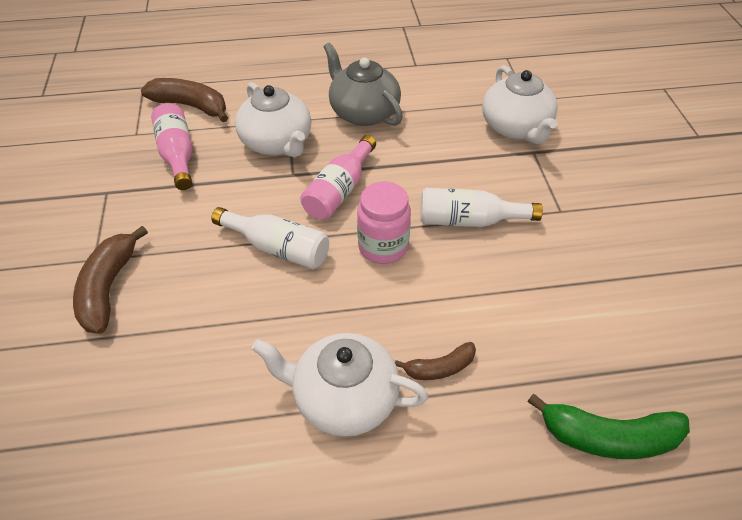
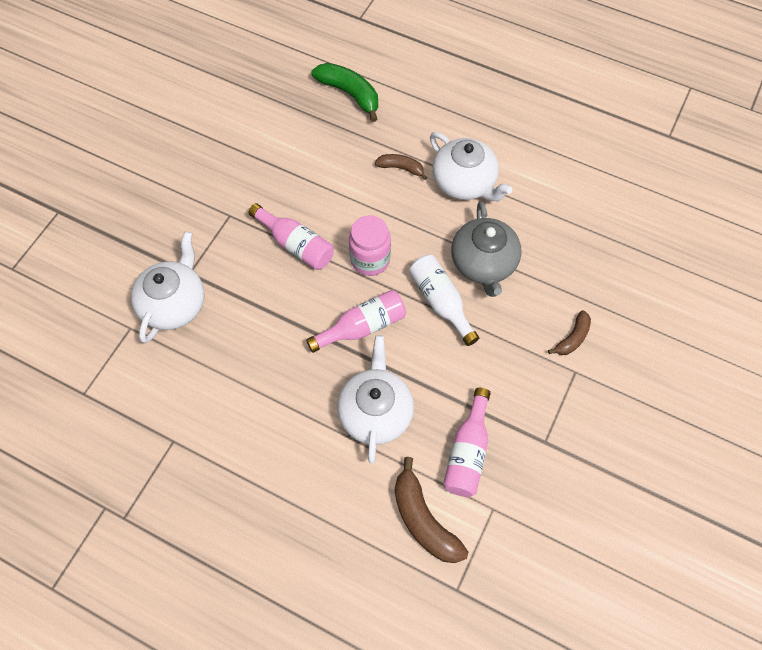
camera: 145 degrees left, 15 degrees up
brown banana [73,226,148,334] -> brown banana [548,310,591,355], size x0.58
grey teapot [324,43,403,126] -> grey teapot moved to [451,201,522,297]
white bottle [420,188,543,227] -> pink bottle [249,203,334,270]

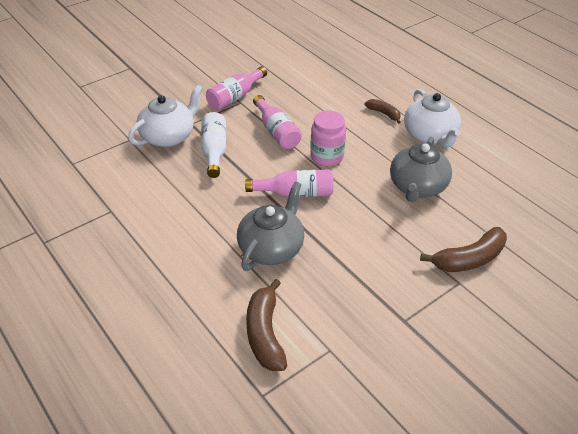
camera: 25 degrees right, 20 degrees down
green banana [311,63,378,122] -> none
white teapot [337,335,414,464] -> grey teapot [237,182,304,271]
white bottle [409,255,479,346] -> white bottle moved to [201,112,226,178]
pink bottle [443,388,491,497] -> pink bottle moved to [206,66,267,110]
brown banana [548,310,591,355] -> brown banana [420,227,507,272], size x1.71

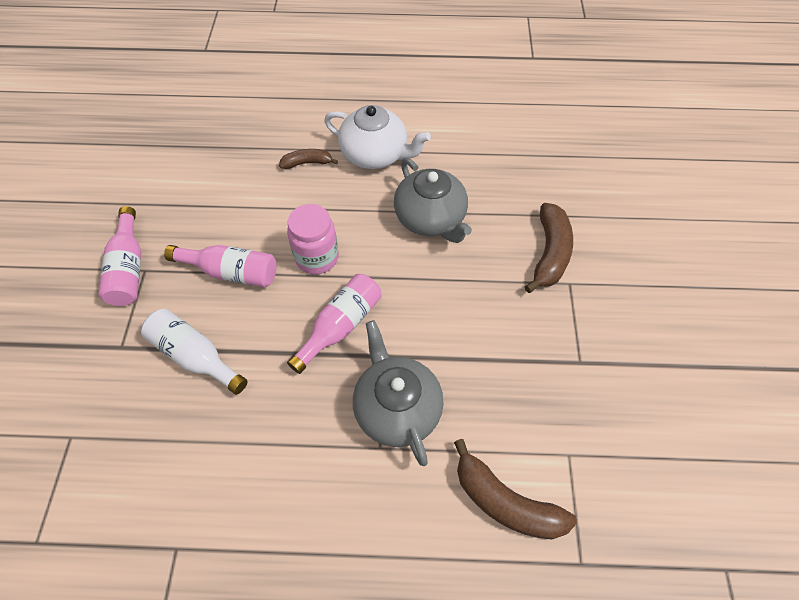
camera: 50 degrees left, 15 degrees up
white teapot [128,85,203,147] -> none

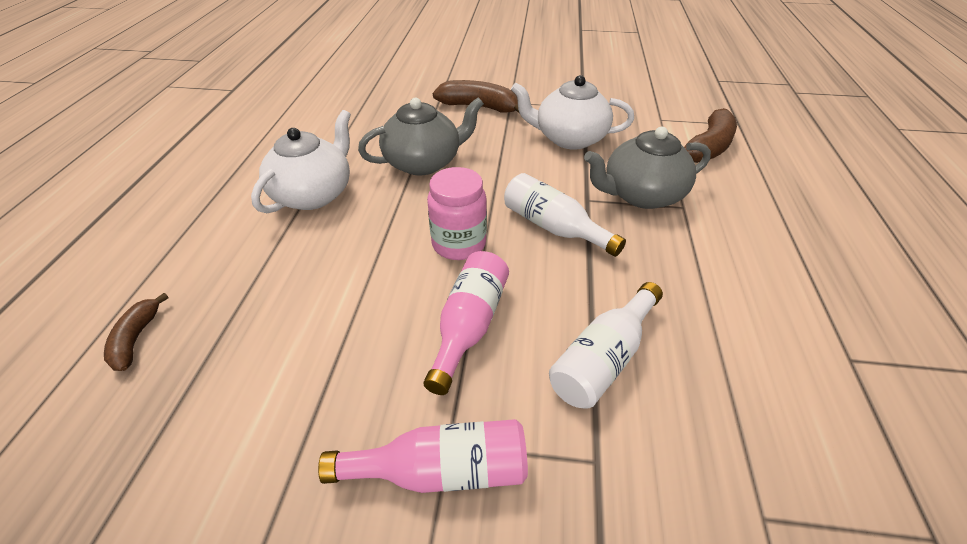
camera: 85 degrees left, 15 degrees down
brown banana [279,149,338,169] -> brown banana moved to [104,293,169,371]
pink bottle [287,274,382,374] -> white bottle [504,173,626,257]
none -> white teapot [511,75,634,150]

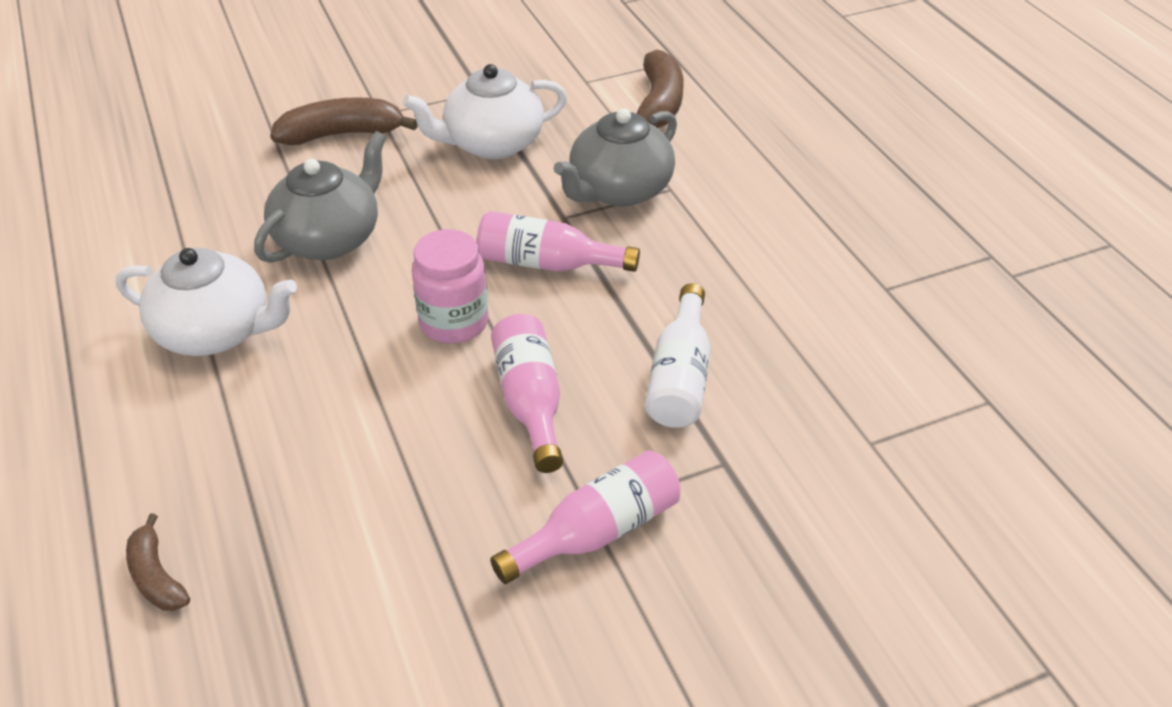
camera: 30 degrees left, 0 degrees up
white teapot [251,110,351,213] -> white teapot turned 105 degrees clockwise [116,248,297,356]
white bottle [504,173,626,257] -> pink bottle [476,211,640,272]

